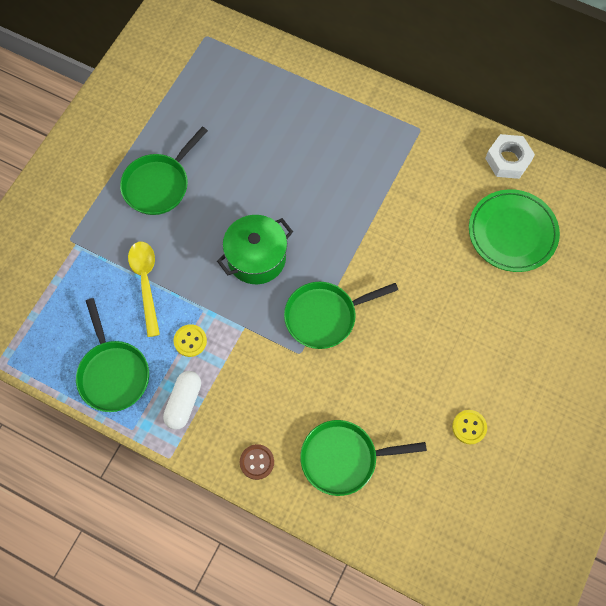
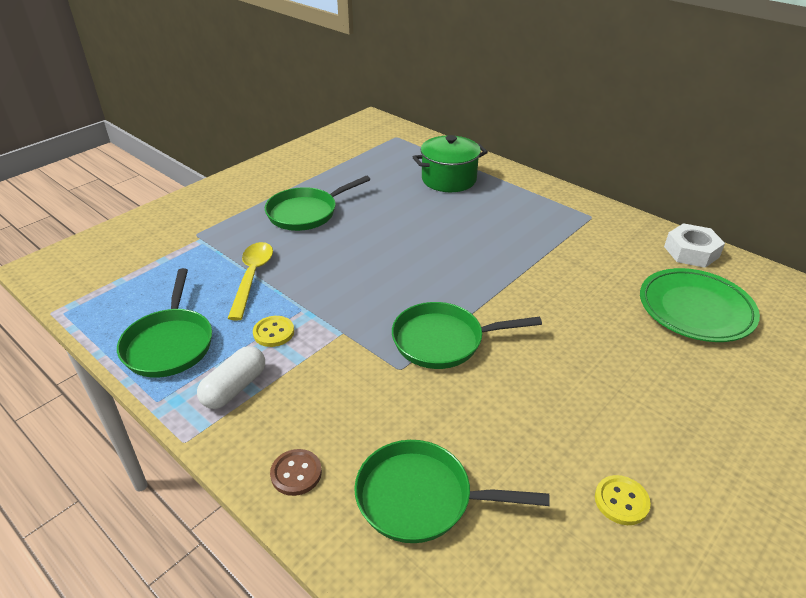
camera: 15 degrees right, 30 degrees down
green pot [217,215,293,284] -> green pot moved to [413,135,488,192]

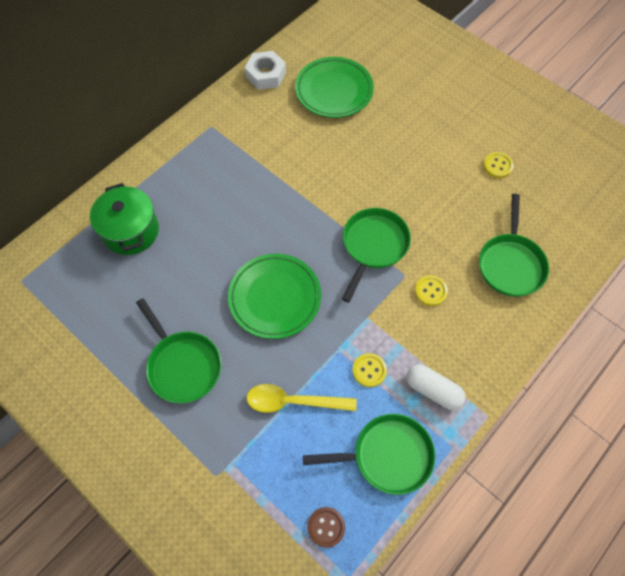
camera: 90 degrees left, 25 degrees up
brown button [270,449,322,496] -> brown button moved to [307,507,345,548]
green pan [392,302,542,369] -> green pan turned 150 degrees counterclockwise [342,208,411,303]
none -> green plate [228,254,321,339]
none -> yellow button [415,275,448,306]

